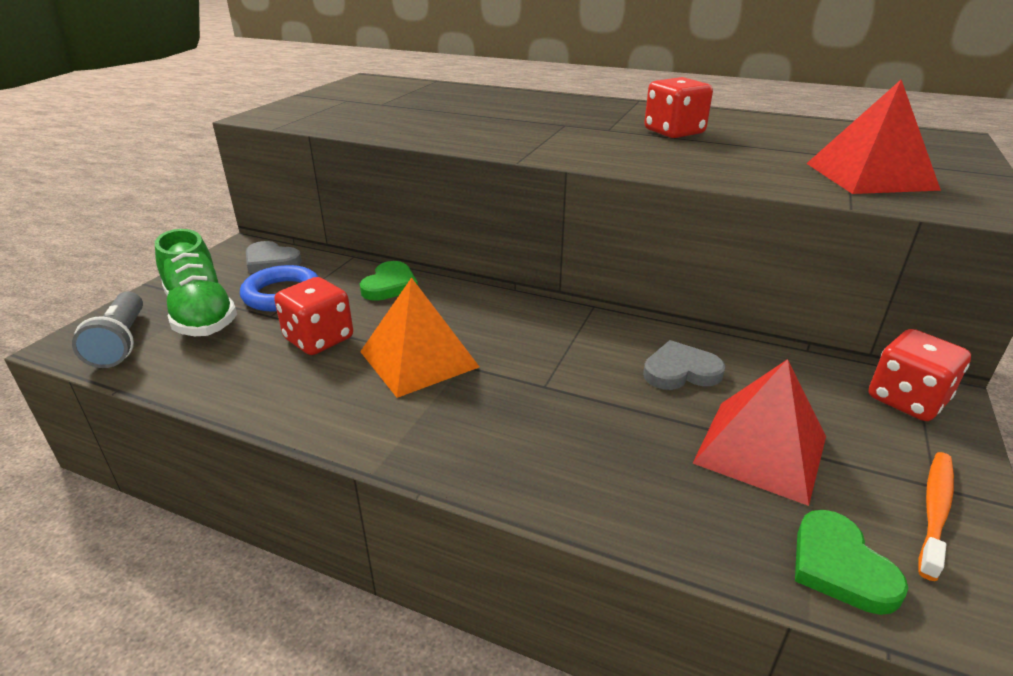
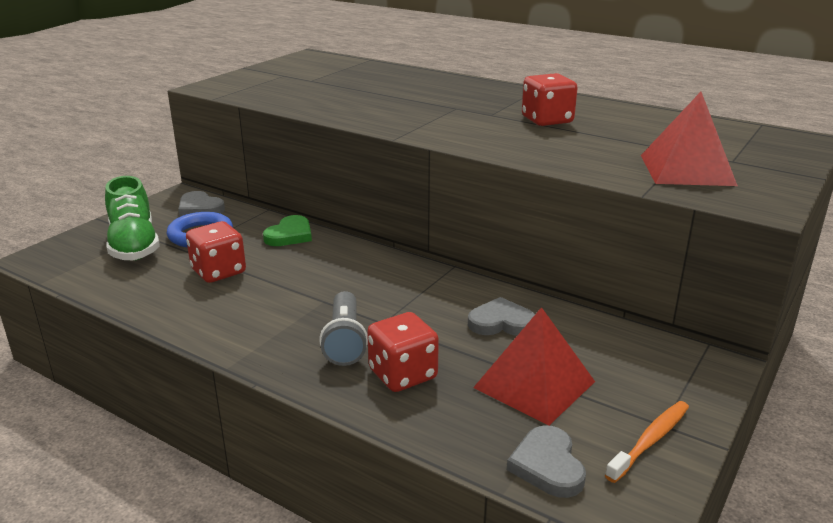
camera: 10 degrees right, 5 degrees down
grey flashlight [72,291,143,368] -> grey flashlight moved to [319,291,368,366]
orange pyramid [360,277,479,398] -> none
green heart [795,510,908,615] -> grey heart [507,425,586,498]
red dice [869,329,971,421] -> red dice moved to [367,312,439,392]

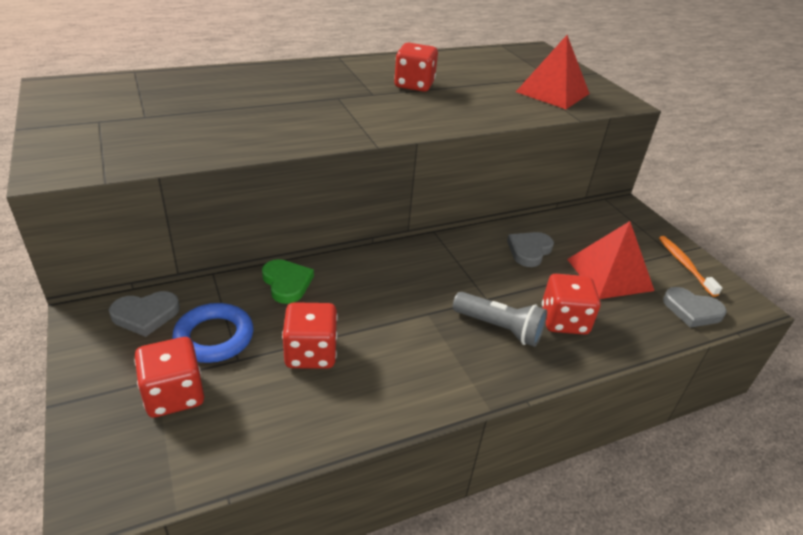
camera: 60 degrees left, 10 degrees up
green shoe [105,176,160,261] -> red dice [134,337,204,418]

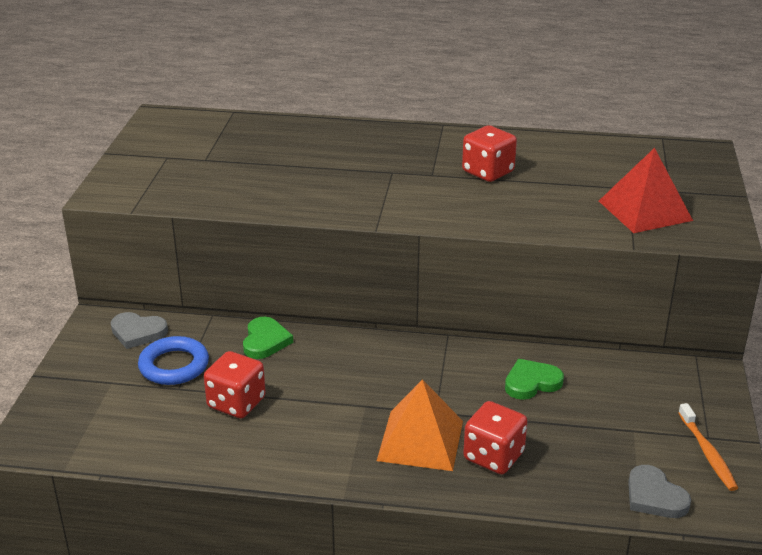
camera: 35 degrees right, 5 degrees down
red dice [134,337,204,418] -> none
grey flashlight [453,292,547,347] -> orange pyramid [377,379,463,471]
grey heart [507,232,554,267] -> green heart [505,359,564,400]
red pyramid [567,221,654,299] -> none
orange toothbrush [659,236,722,297] -> orange toothbrush turned 150 degrees clockwise [678,403,738,491]

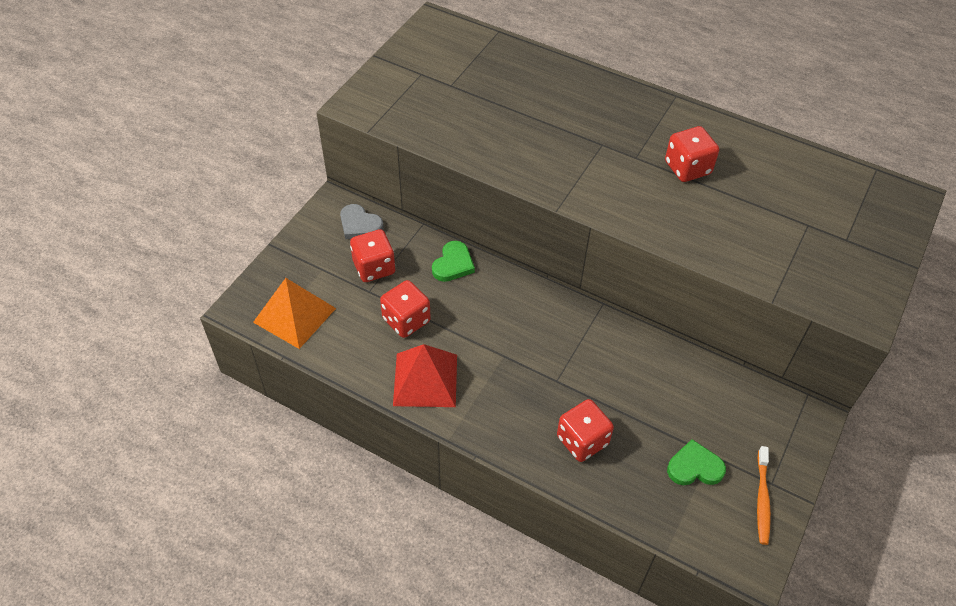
camera: 20 degrees right, 20 degrees up
blue ring [138,336,209,385] -> red dice [350,229,395,282]
orange pyramid [377,379,463,471] -> orange pyramid moved to [253,278,336,349]
green heart [505,359,564,400] -> green heart moved to [667,439,726,485]
red pyramid [599,148,693,233] -> red pyramid moved to [393,344,457,407]
grey heart [628,465,691,518] -> none

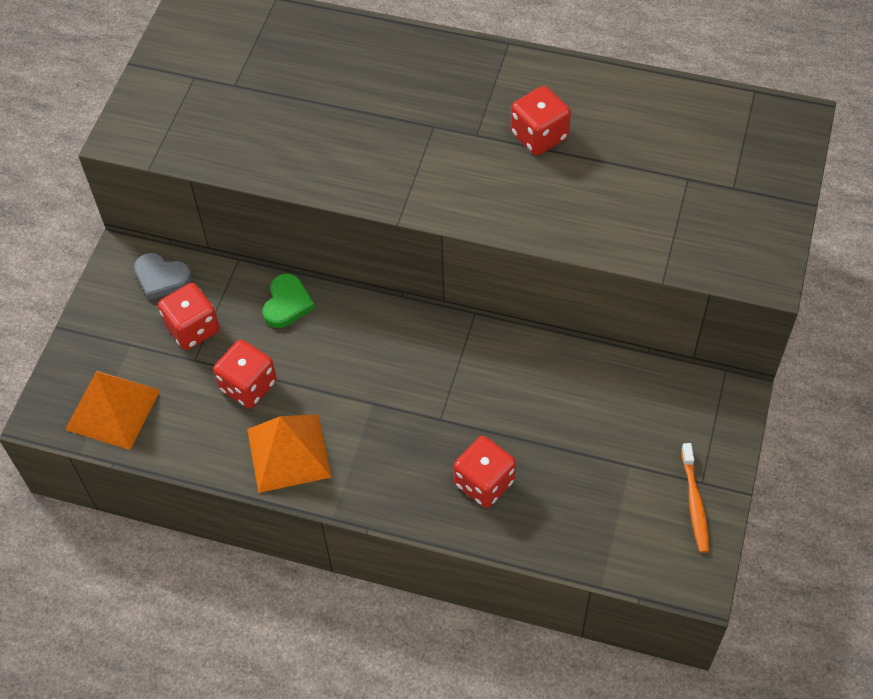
camera: 10 degrees left, 5 degrees up
red pyramid [393,344,457,407] -> orange pyramid [247,414,331,493]
green heart [667,439,726,485] -> none

